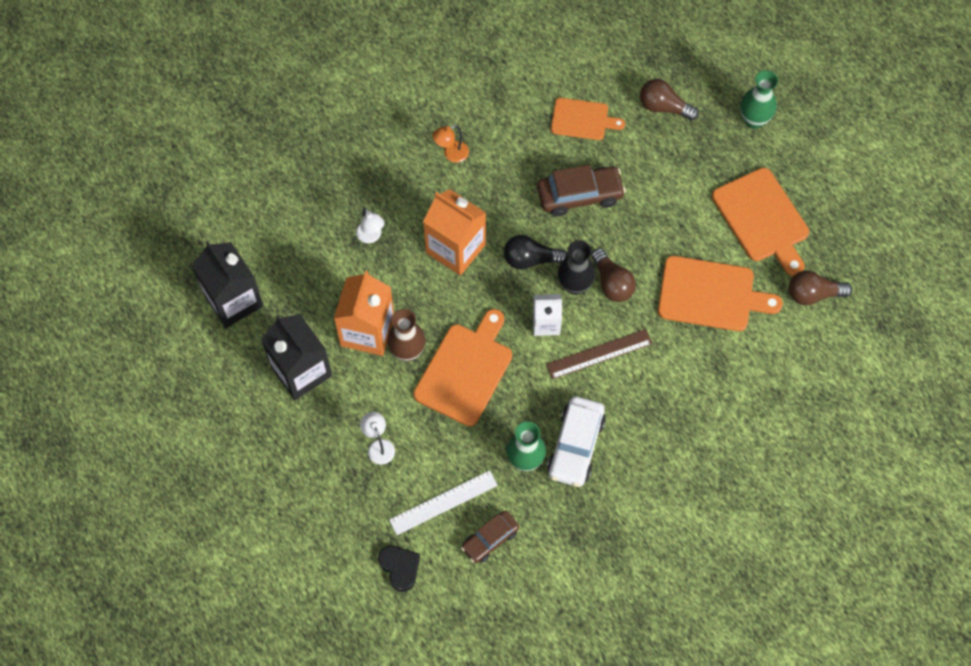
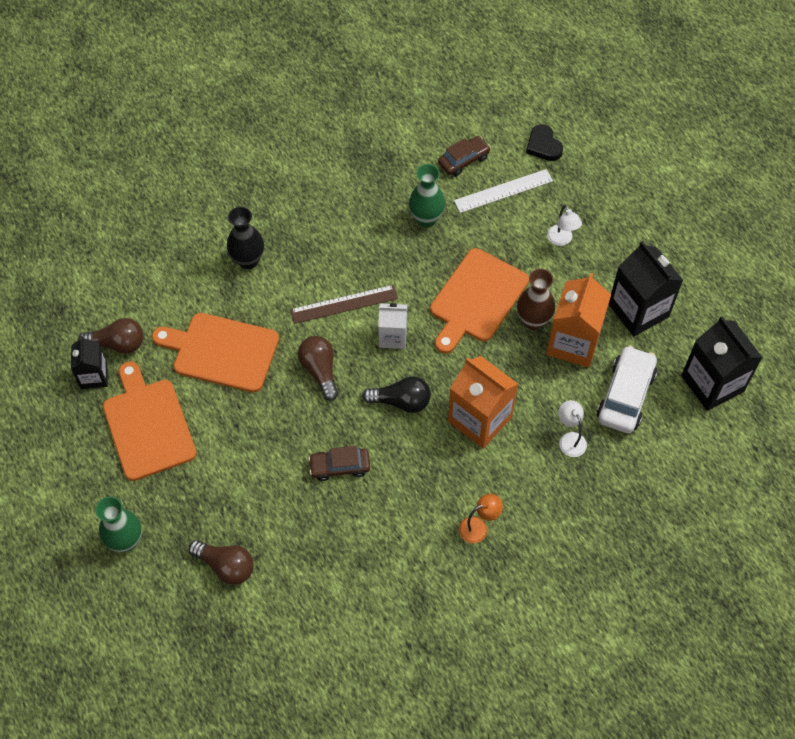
camera: 175 degrees left, 5 degrees down
brown car [537,165,626,217] -> brown car [308,446,370,481], size x0.65
white car [547,396,606,487] -> white car moved to [597,345,657,433]
orange cutting board [551,98,625,140] -> none
black vase [558,240,595,295] -> black vase moved to [227,207,264,269]
none -> black carton [71,336,108,389]

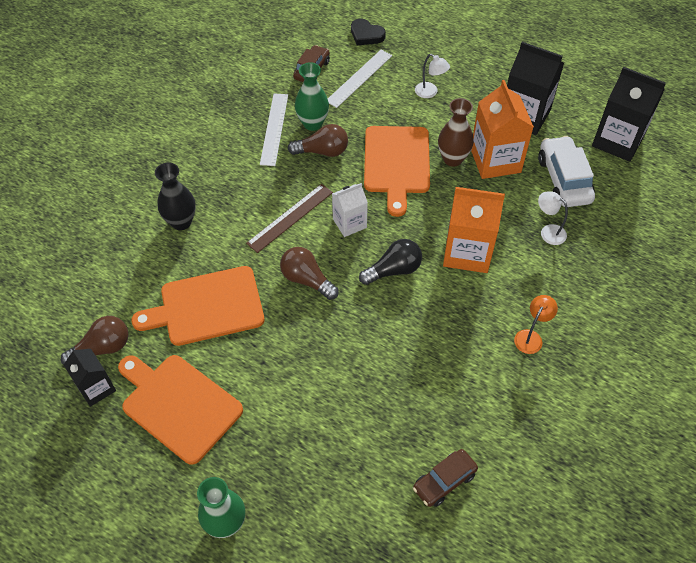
camera: 30 degrees left, 5 degrees down
brown light bulb [189,540,254,585] -> brown light bulb moved to [288,124,348,157]
brown car [308,446,370,481] -> brown car moved to [413,449,478,507]
none -> white ruler [260,93,288,166]

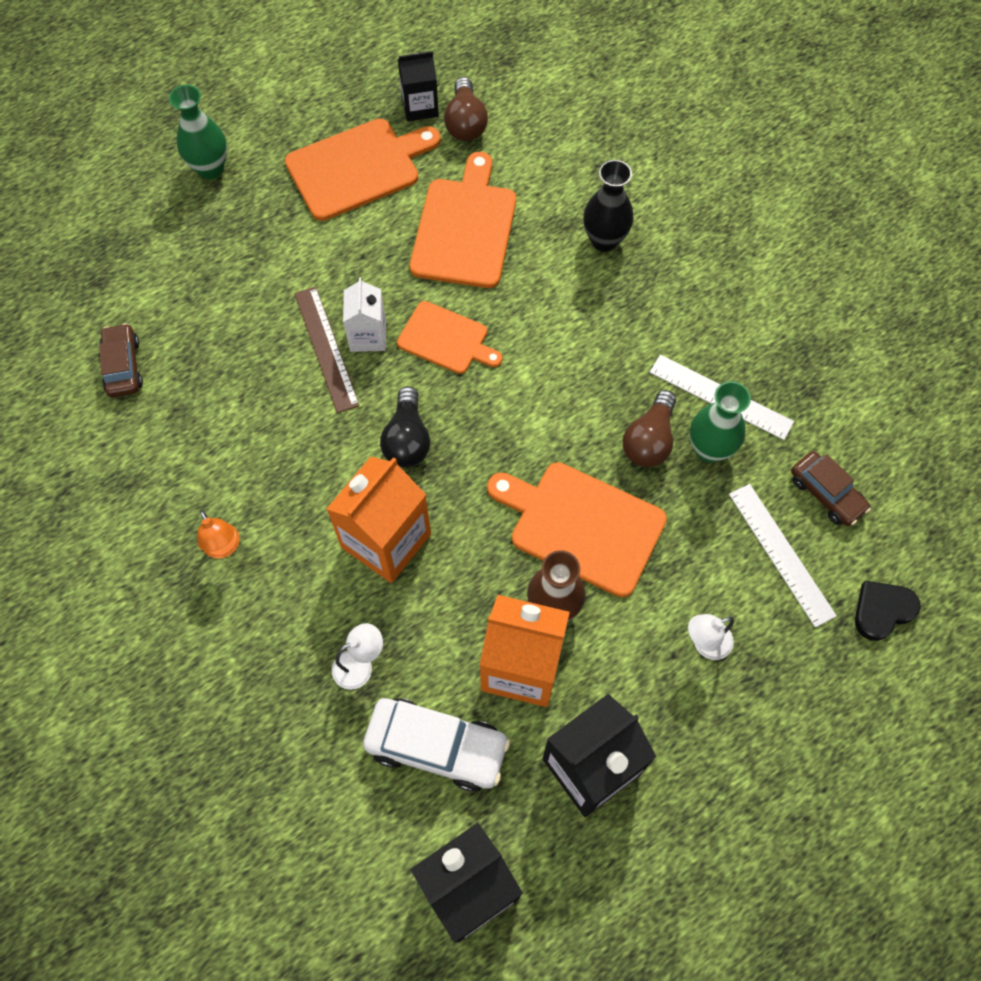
camera: 115 degrees right, 10 degrees up
brown ruler [246,184,333,253] -> brown ruler moved to [294,287,360,413]
brown light bulb [280,247,339,300] -> orange cutting board [397,301,503,374]
white carton [332,183,368,237] -> white carton moved to [343,277,386,352]

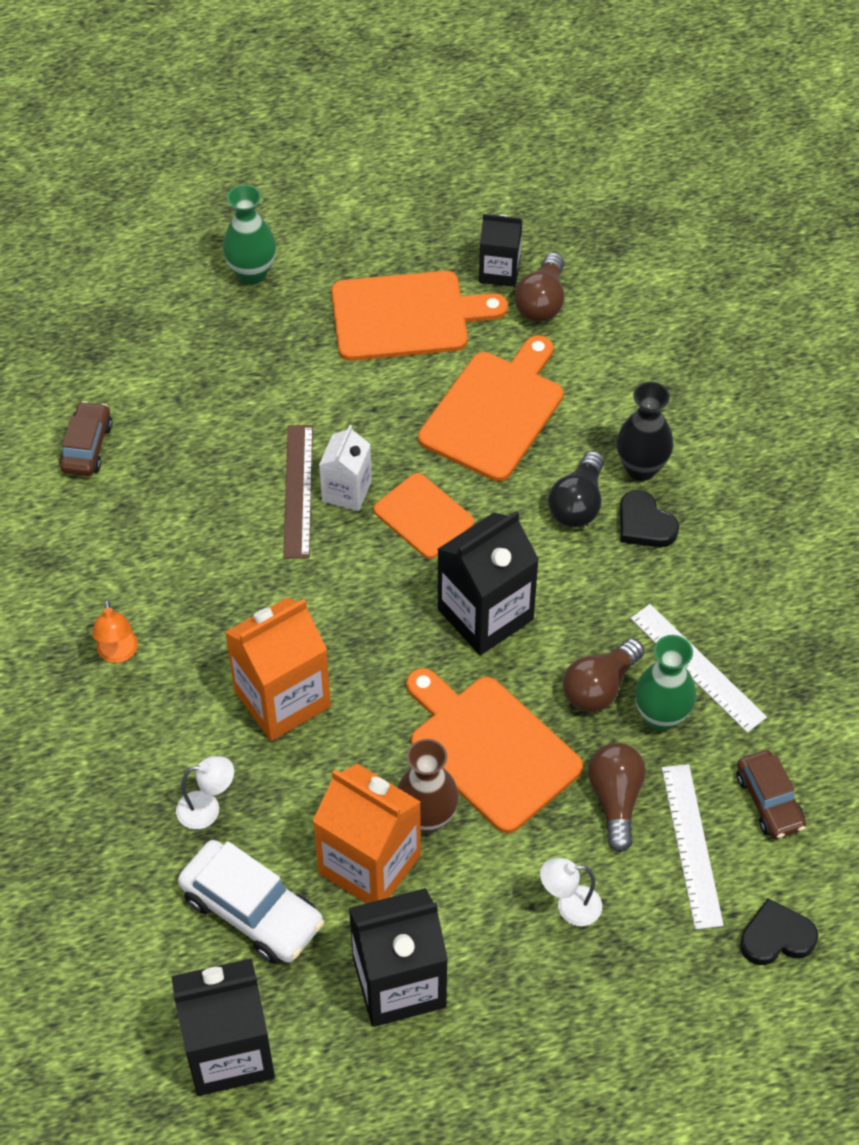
camera: 20 degrees right, 10 degrees down
black light bulb [380,386,430,467] -> black light bulb moved to [548,451,604,528]
none -> black carton [438,511,539,655]
none -> brown light bulb [588,742,646,852]
none -> black heart [619,490,679,547]

